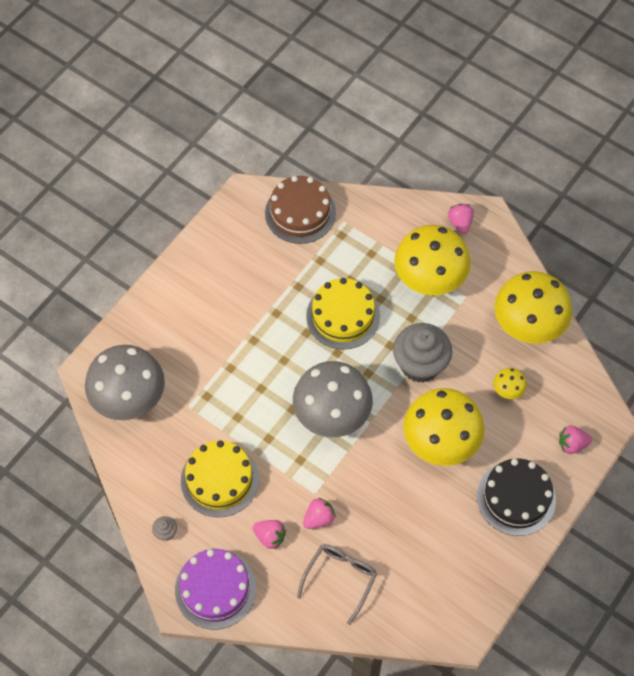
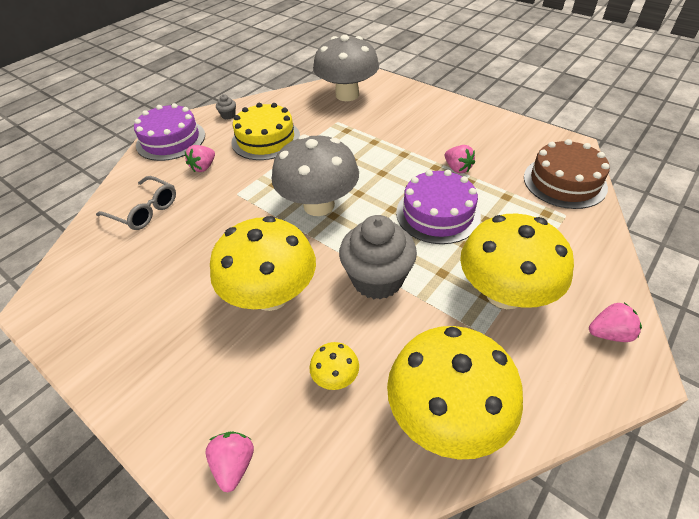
camera: 95 degrees right, 15 degrees down
pink strawberry [303,498,336,529] -> pink strawberry moved to [445,145,475,173]
yellow cake [306,278,380,350] -> purple cake [396,170,481,244]
black cake [477,458,556,536] -> none

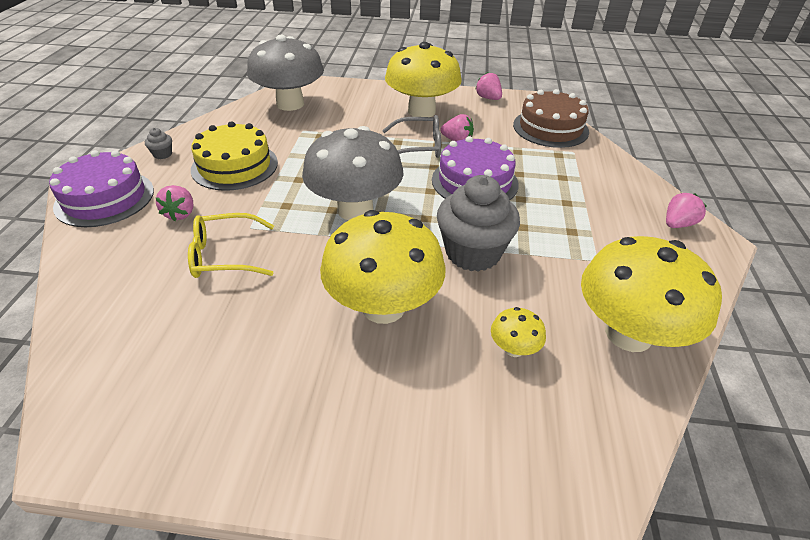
camera: 35 degrees left, 5 degrees down
grey glasses [96,176,176,230] -> grey glasses moved to [382,115,441,158]
pink strawberry [206,432,254,492] -> pink strawberry moved to [475,72,502,100]
yellow mushroom [460,214,574,309] -> yellow mushroom moved to [385,42,462,117]
none -> yellow glasses [188,213,274,278]

